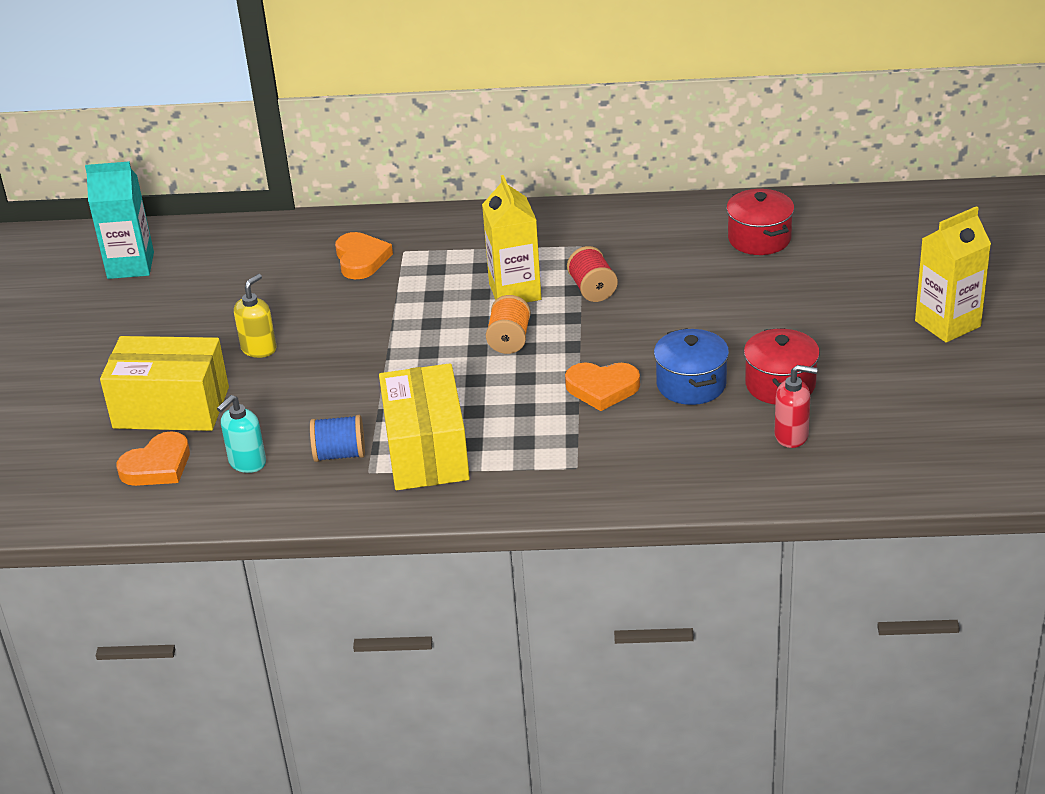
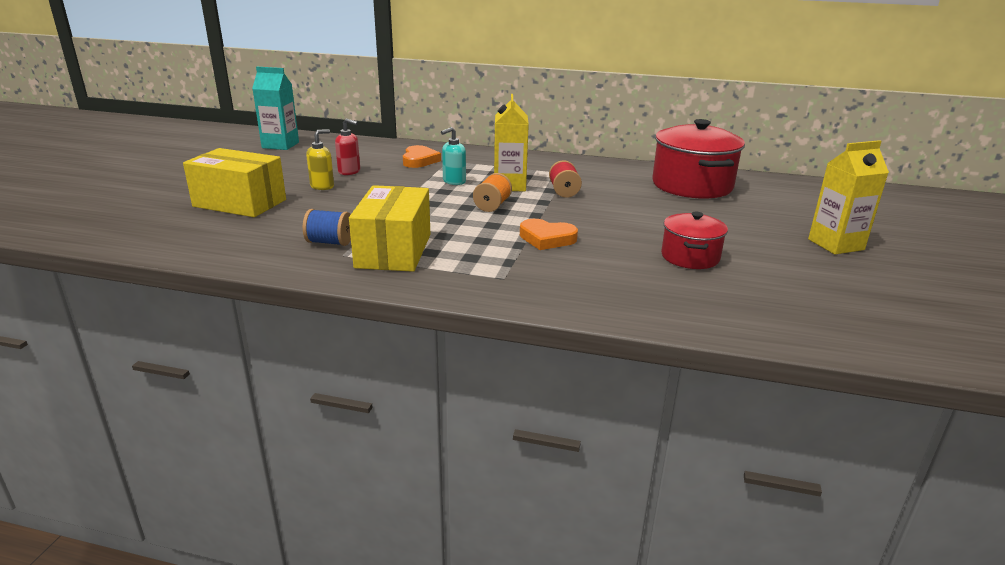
camera: 10 degrees right, 10 degrees down
orange heart [117,431,190,486] -> none
turquoise soap dispenser [217,395,266,473] -> turquoise soap dispenser moved to [441,127,466,185]
blue pot [654,328,729,405] -> none
red pot [726,189,794,255] -> red pot [652,119,745,199], size x1.76
red soap dispenser [774,365,818,448] -> red soap dispenser moved to [335,118,360,175]

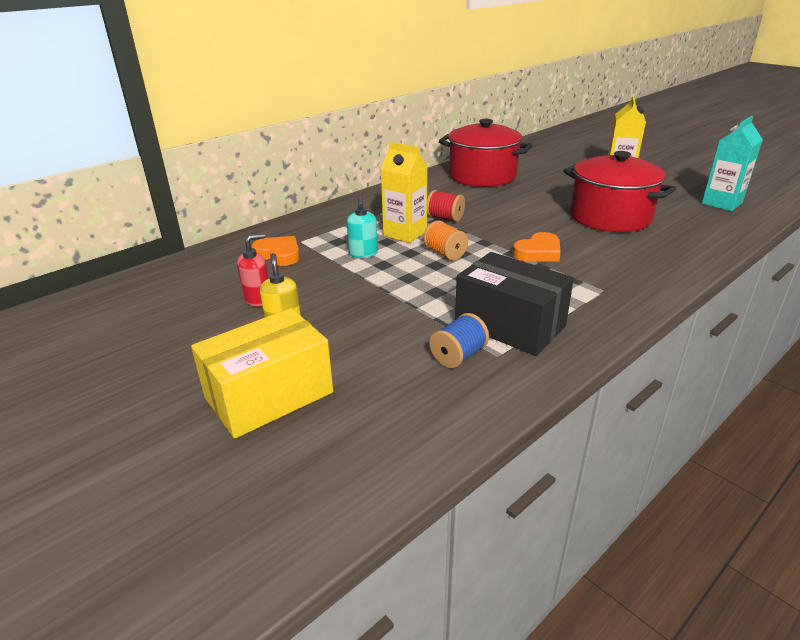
camera: 55 degrees left, 5 degrees up
turquoise carton [252,67,299,150] -> turquoise carton moved to [702,116,763,211]
yellow box [349,185,431,272] -> black box [455,252,574,356]
red pot [661,212,728,269] -> red pot [563,151,676,232], size x1.76

